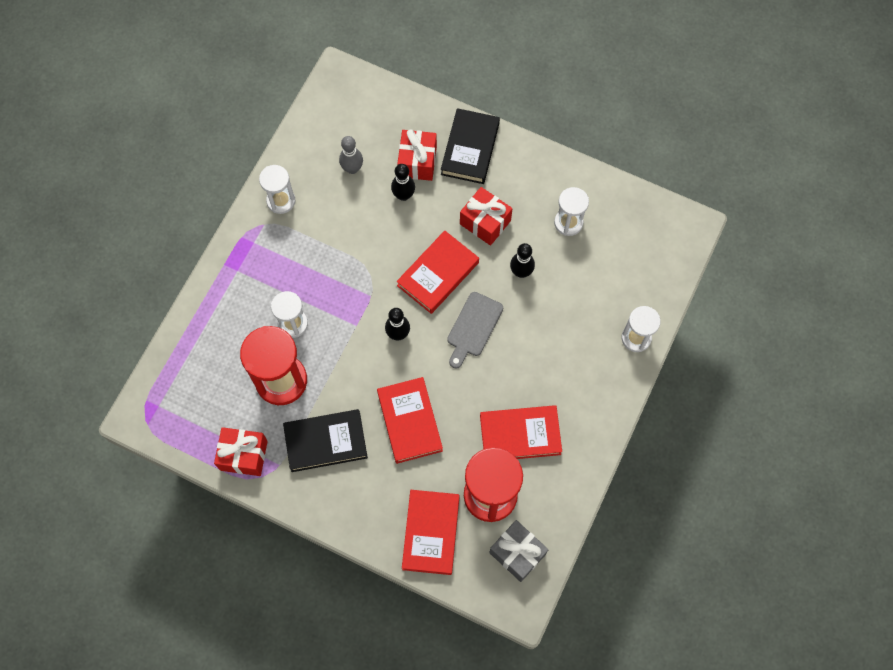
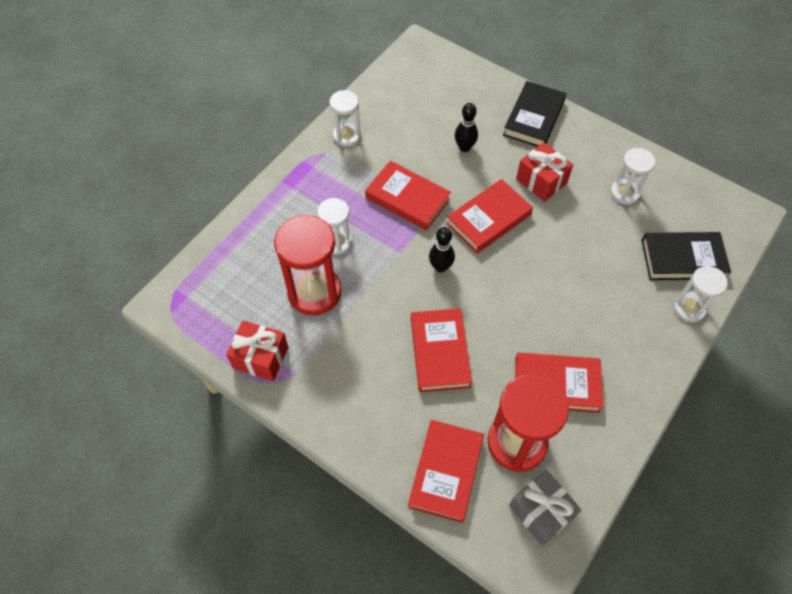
camera: 10 degrees right, 10 degrees down
black book [283,409,368,472] -> black book moved to [641,232,731,280]
grey bowling pin [339,136,363,174] -> none
red gift [397,129,437,181] -> none
grey cutting board [447,292,503,368] -> none
black bowling pin [510,243,535,278] -> none
none -> red book [365,161,451,231]

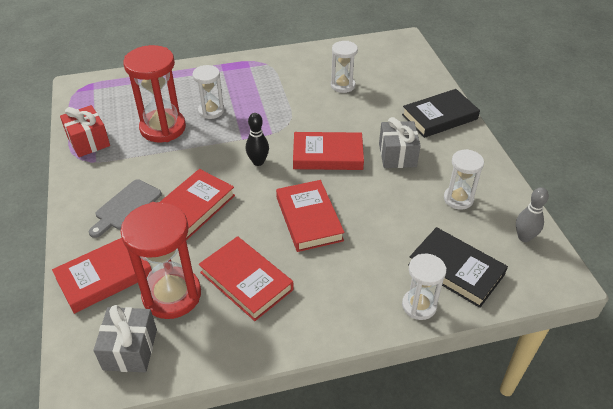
camera: 40 degrees right, 15 degrees down
white hourglass [329,90,361,147] -> white hourglass moved to [331,41,358,93]
red book [365,161,451,231] -> red book moved to [276,180,345,252]
black bowling pin [455,103,478,152] -> none
red gift [516,142,573,202] -> grey gift [379,117,421,168]
none -> grey cutting board [89,179,162,238]
none -> grey bowling pin [516,187,549,242]

